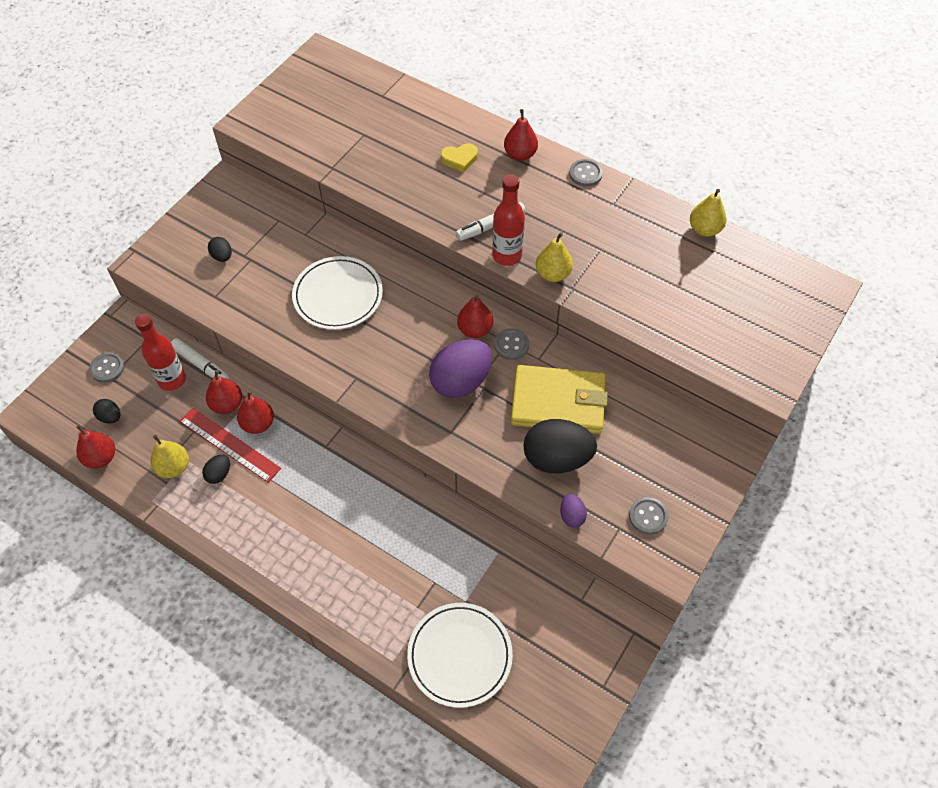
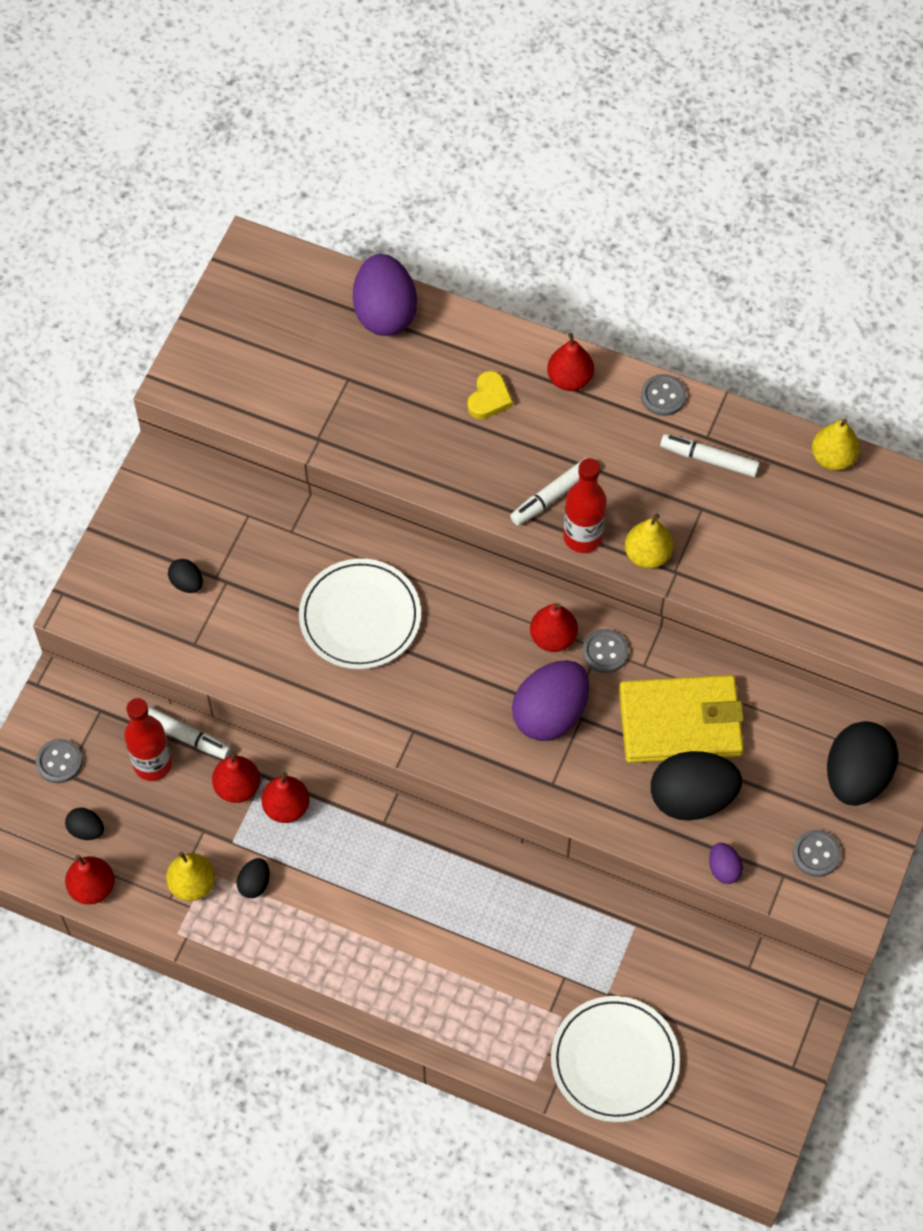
camera: 10 degrees left, 5 degrees up
red ruler [179,408,281,483] -> none
yellow heart [441,143,478,172] -> yellow heart turned 45 degrees counterclockwise [468,371,513,419]
none -> purple egg [353,254,417,336]
none -> white marker [660,434,760,477]
none -> black egg [827,721,899,806]

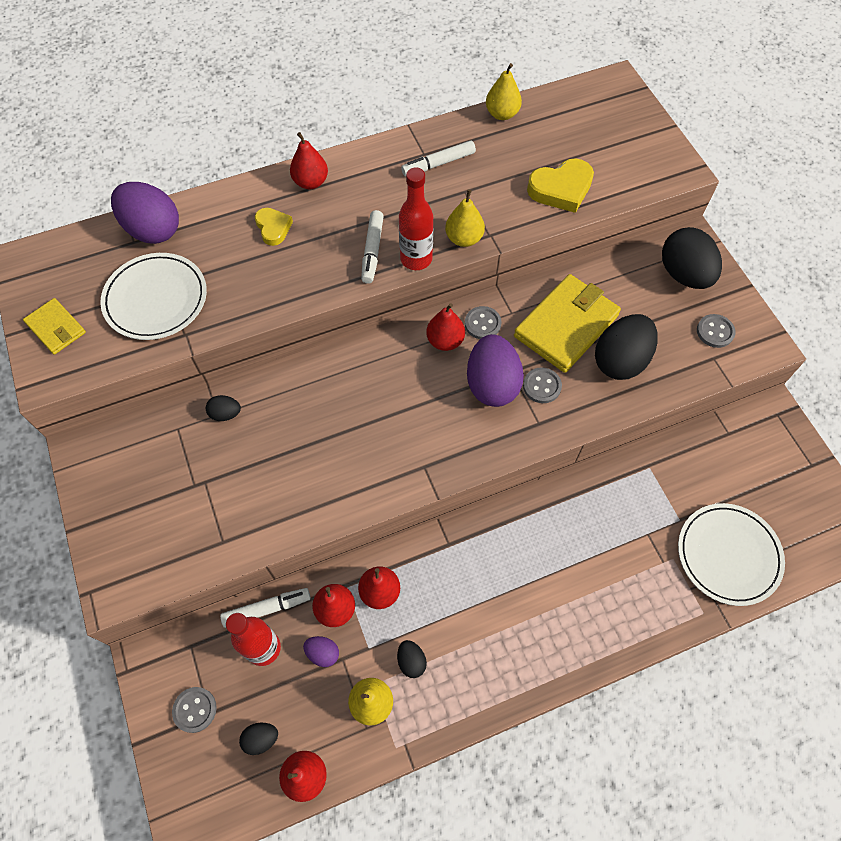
camera: 45 degrees left, 0 degrees up
black egg [168,559,203,593] -> black egg moved to [206,395,241,421]
white plate [299,559,421,669] -> white plate moved to [100,253,207,340]
grey button [641,374,686,416] -> grey button moved to [523,368,562,403]
purple egg [709,843,743,884] -> purple egg moved to [303,636,339,667]
none -> yellow wallet [23,298,86,355]
none -> yellow heart [527,158,594,213]

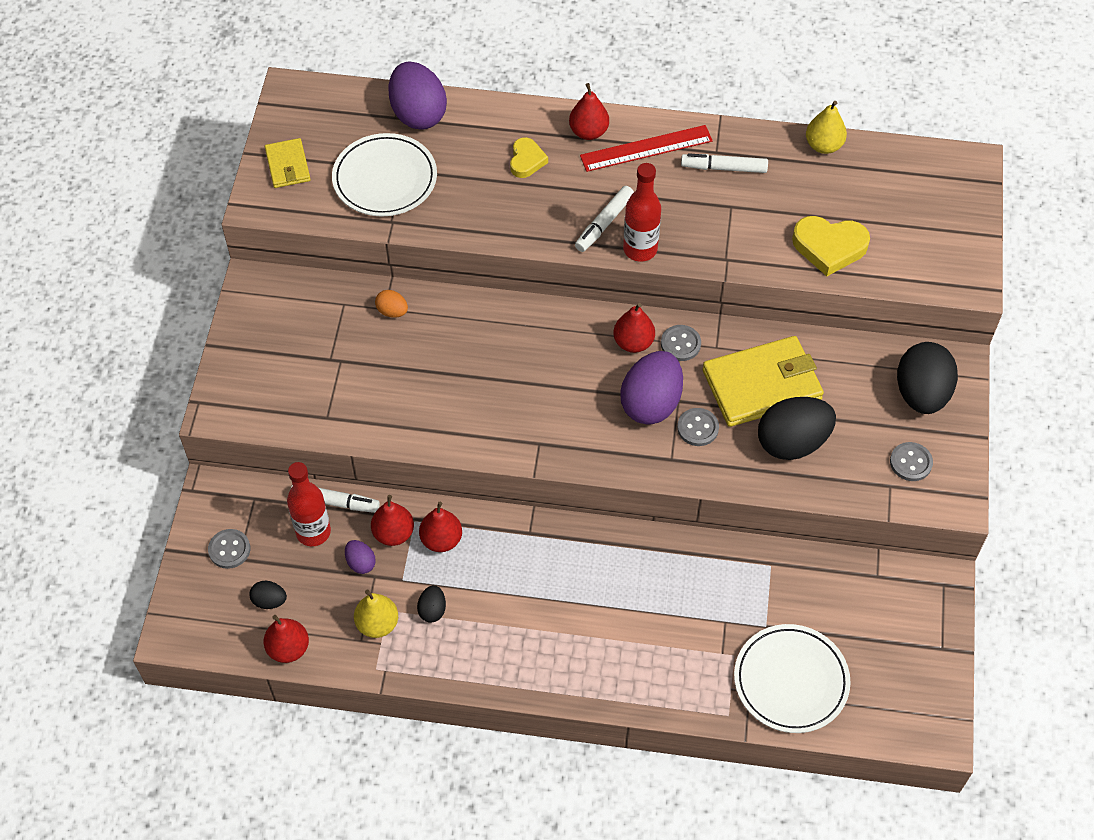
camera: 30 degrees right, 5 degrees down
black egg [206,395,241,421] -> orange egg [375,290,408,318]
yellow pear [445,190,485,247] -> none
none -> red ruler [580,125,713,172]

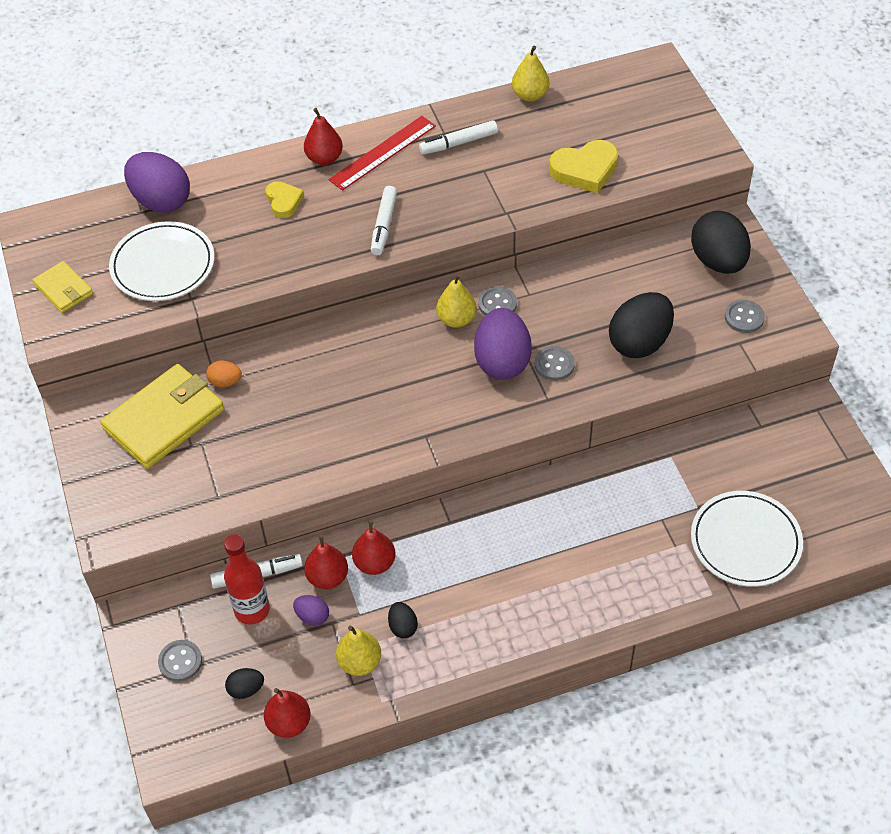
camera: 25 degrees left, 5 degrees down
red pear [613,303,655,353] -> yellow pear [436,274,477,328]
red bottle [623,163,661,262] -> none
yellow wallet [702,336,824,427] -> yellow wallet moved to [100,364,224,469]

